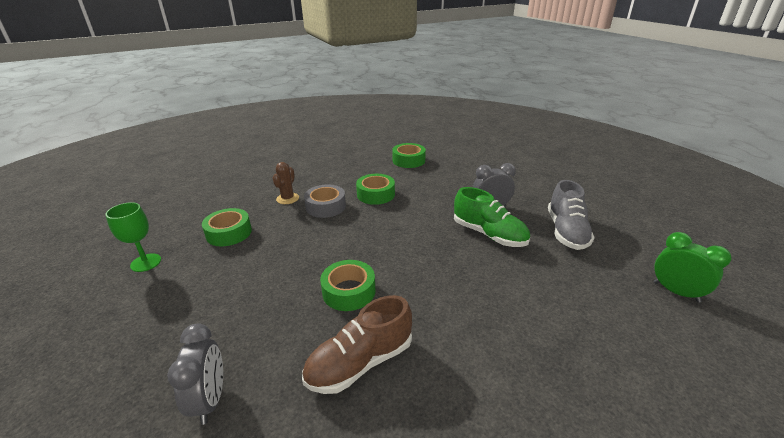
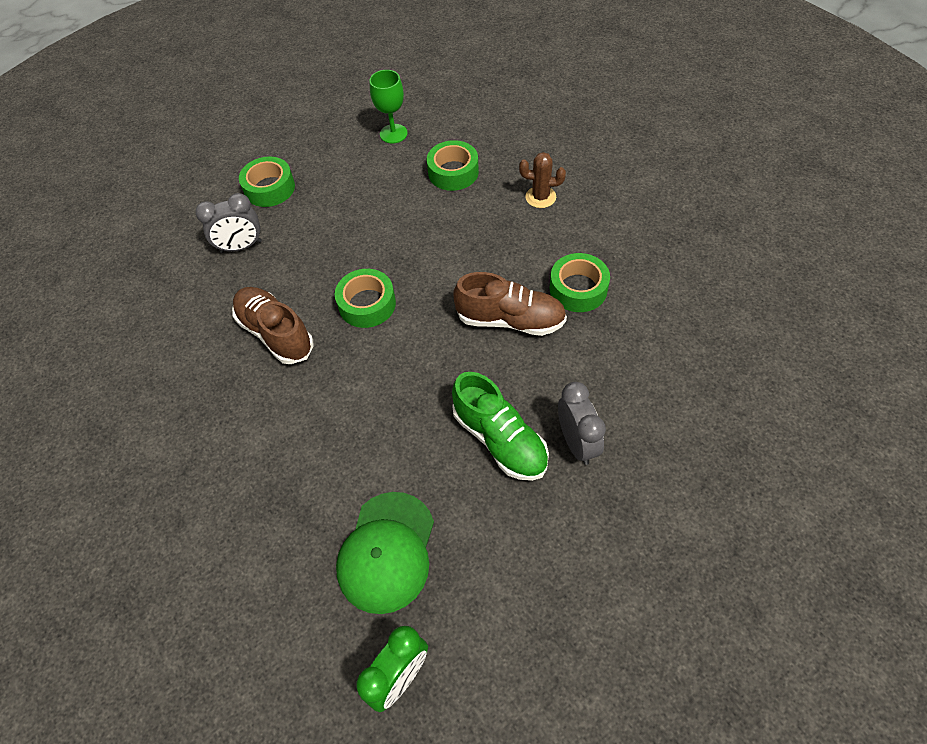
camera: 85 degrees right, 25 degrees up
grey tape [304,185,346,218] -> none
green tape [392,143,426,168] -> green tape moved to [239,157,295,207]
green shoe [454,187,530,247] -> green shoe turned 75 degrees counterclockwise [452,372,549,481]
grey shoe [548,180,595,250] -> none
none -> green cap [336,492,434,614]
none -> brown shoe [453,272,567,336]

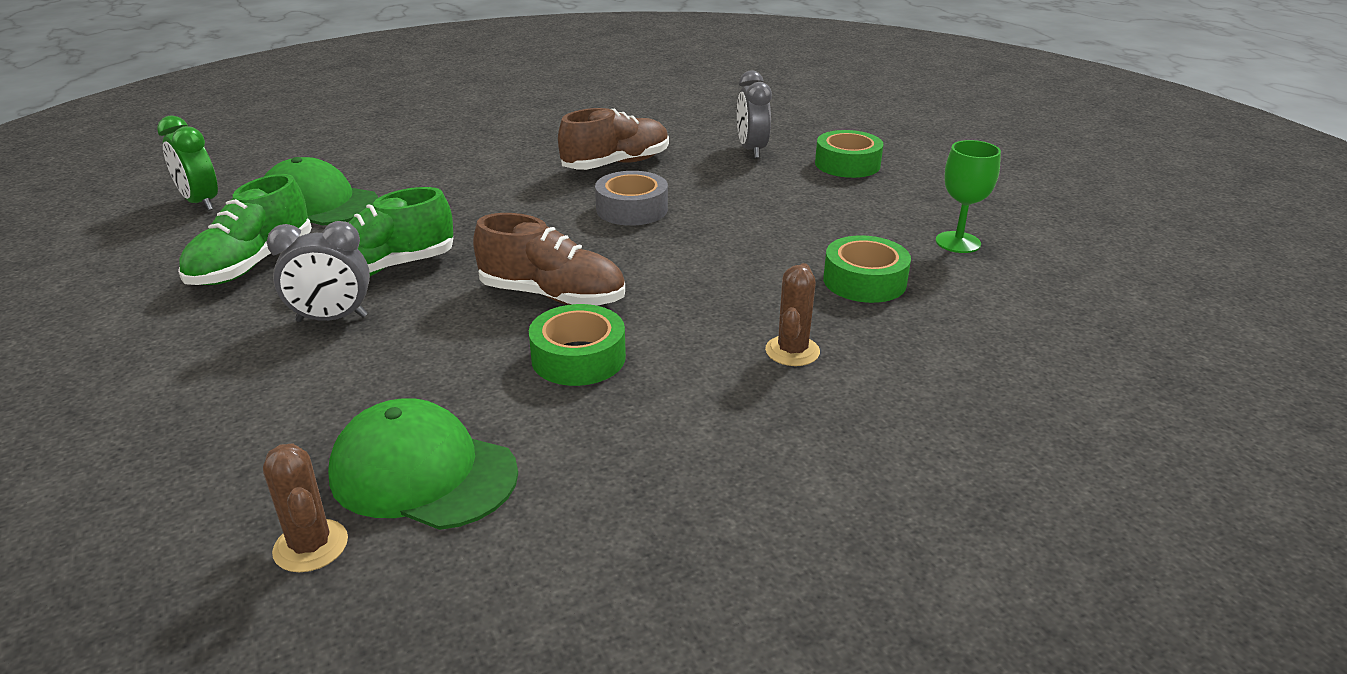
camera: 95 degrees right, 25 degrees down
green tape [335,269,396,328] -> grey tape [595,171,668,226]
brown shoe [453,272,567,336] -> brown shoe turned 90 degrees counterclockwise [473,213,625,306]
none -> green shoe [178,174,312,285]
none -> brown cactus [263,443,348,572]
none -> green cap [328,399,518,530]

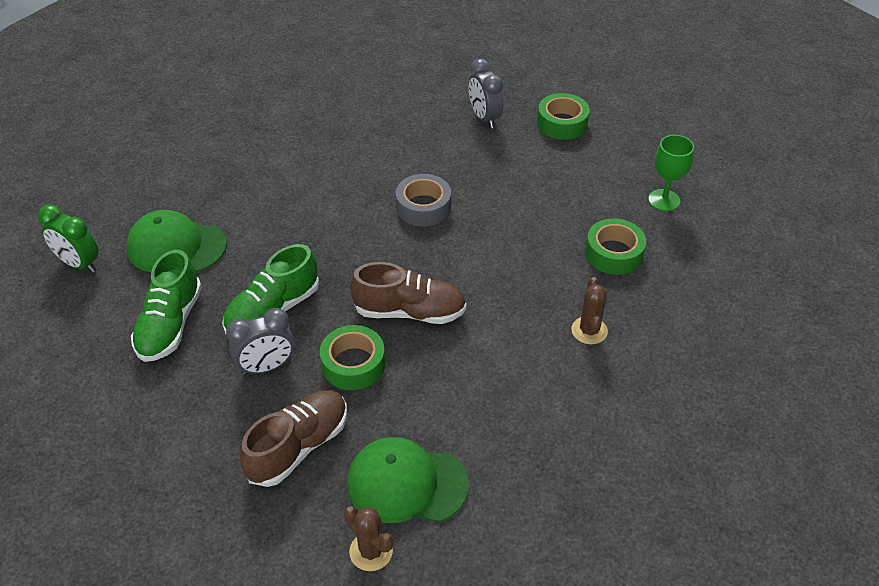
camera: 15 degrees left, 15 degrees up
green tape [529,304,626,386] -> green tape moved to [320,325,385,390]
brown shoe [558,108,669,170] -> brown shoe moved to [240,390,347,487]

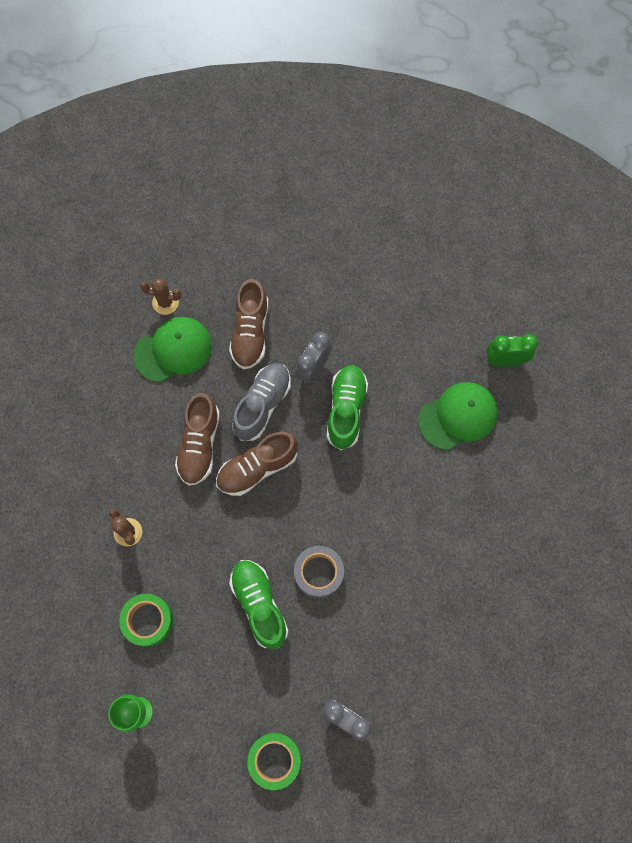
camera: 145 degrees right, 25 degrees up
green shoe [131,250,202,362] -> green shoe moved to [229,560,288,649]
green tape [320,325,385,390] -> grey shoe [232,363,291,441]
none -> brown shoe [175,393,220,486]

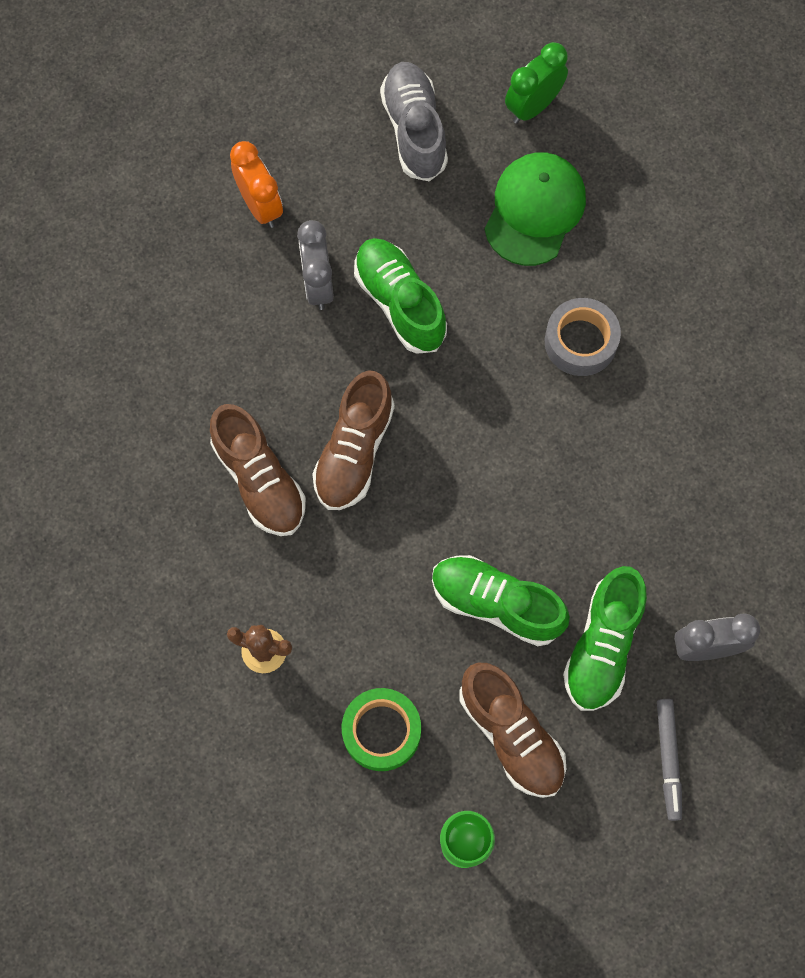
camera: 40 degrees left, 0 degrees up
green cap [133,317,212,382] -> none
brown cactus [140,278,181,315] -> none
brown shoe [229,279,268,369] -> brown shoe moved to [460,663,566,798]
grey shoe [232,363,291,441] -> grey shoe moved to [380,62,448,181]
green tape [247,733,301,790] -> grey marker [657,699,682,821]
grey tape [294,546,344,598] -> grey tape moved to [545,298,621,376]
none -> orange clock [230,141,283,228]
none -> green shoe [563,566,647,711]

